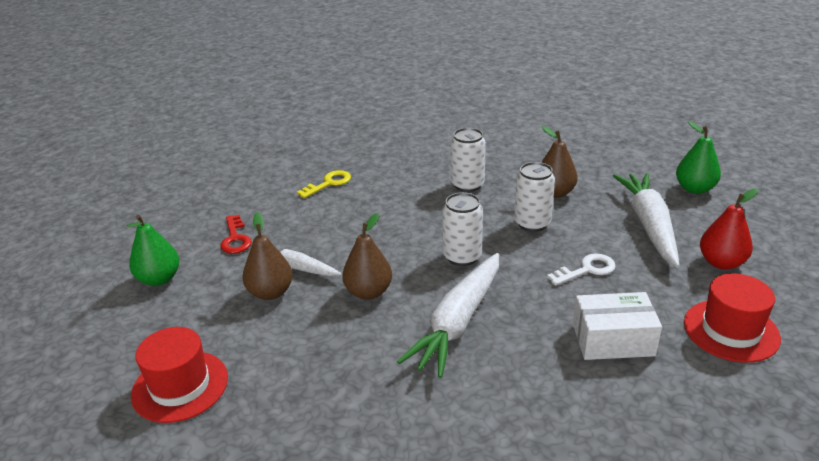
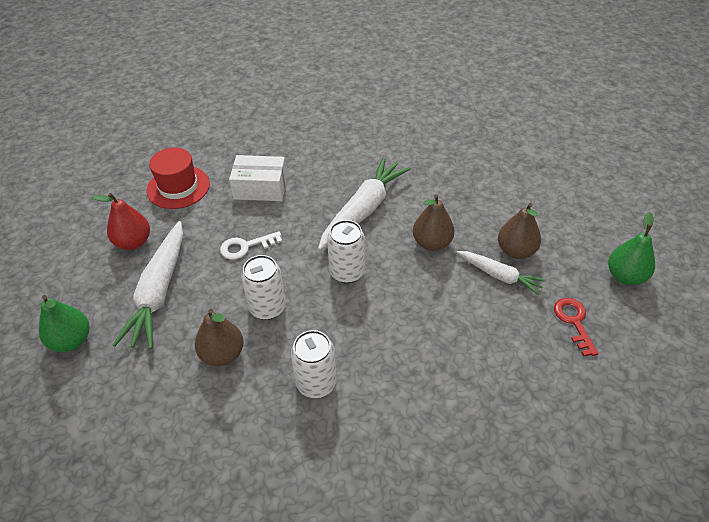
camera: 175 degrees left, 15 degrees up
red hat [131,327,228,423] -> none
yellow key [297,170,351,198] -> none

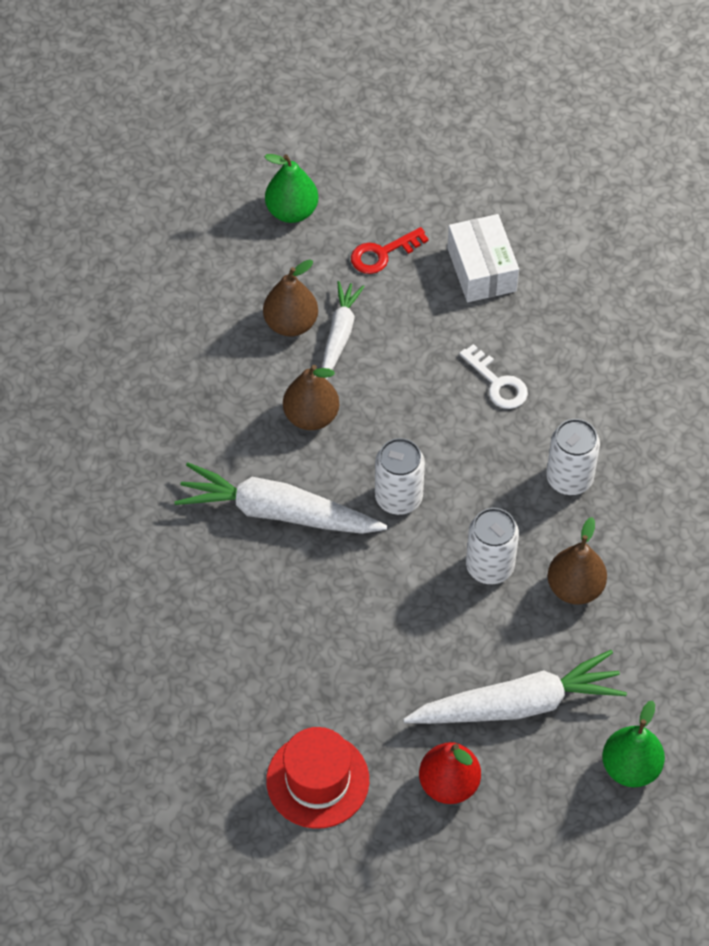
camera: 110 degrees left, 10 degrees up
white key [220,231,282,260] -> white key moved to [459,344,528,409]
white box [229,155,287,201] -> white box moved to [447,214,519,302]

